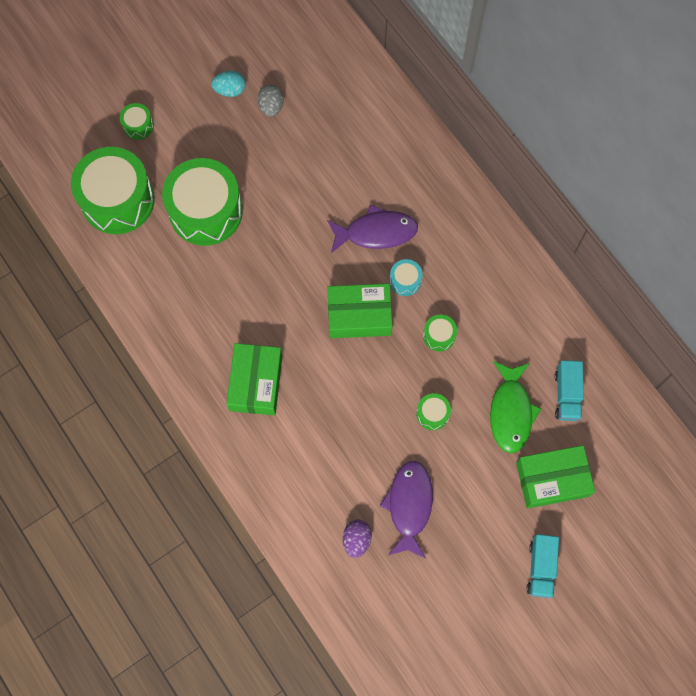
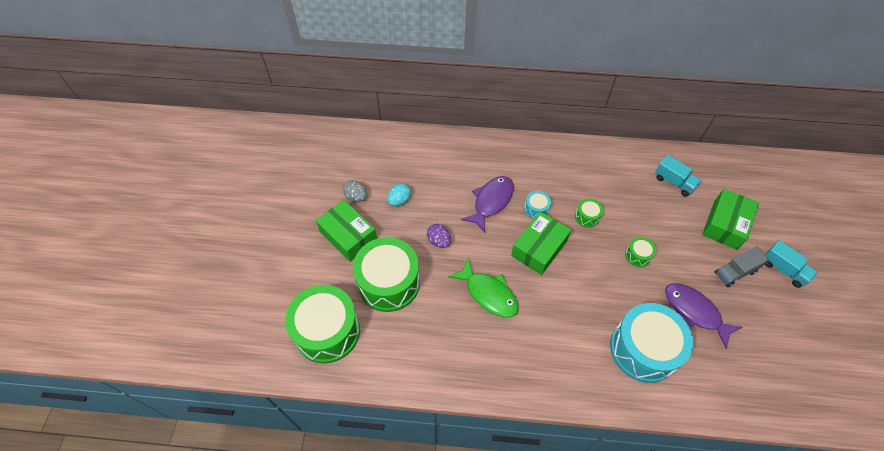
camera: 50 degrees left, 15 degrees down
green drum [120,103,154,140] -> none
turquoise egg [211,71,246,97] -> turquoise egg moved to [388,183,411,206]
green box [226,343,282,415] -> green box moved to [316,200,377,262]
purple egg [343,520,372,558] -> purple egg moved to [427,224,451,248]
green fish [490,361,541,453] -> green fish moved to [448,259,519,318]
none -> turquoise drum [610,303,693,383]
none -> grey truck [715,247,769,287]

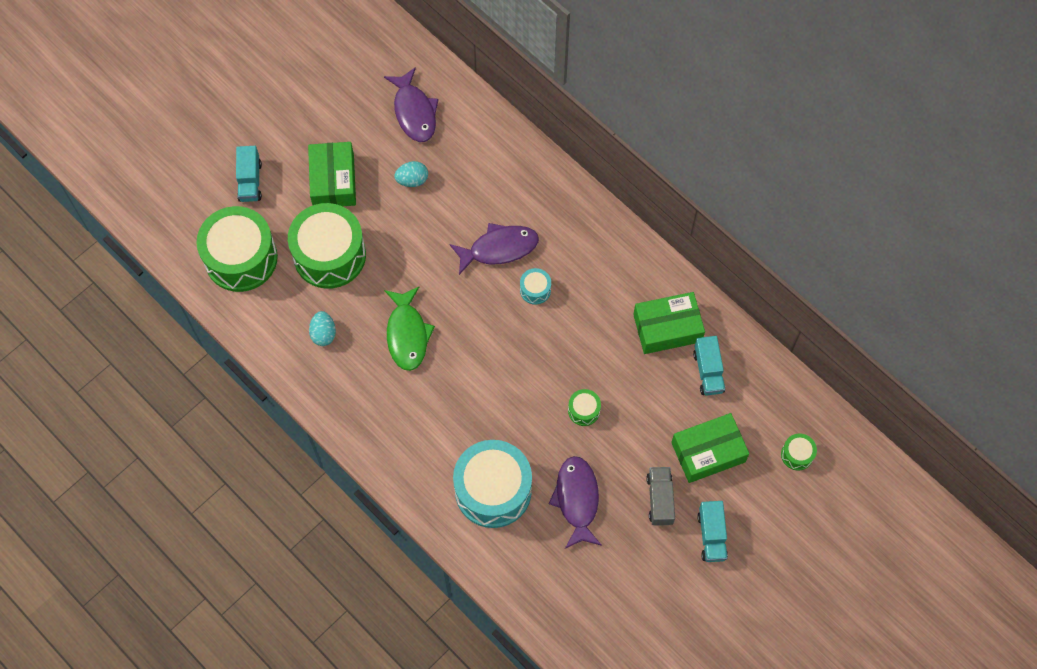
camera: 40 degrees right, 10 degrees up
grey egg [343,180,367,202] -> none
purple egg [427,224,451,248] -> none
green box [511,211,571,275] -> green box moved to [633,292,705,354]
green drum [575,199,603,228] -> green drum moved to [781,433,817,471]
grey truck [715,247,769,287] -> grey truck turned 75 degrees clockwise [646,467,675,526]
none -> turquoise truck [236,146,262,202]
none -> turquoise egg [309,311,336,346]
none -> purple fish [384,67,439,142]

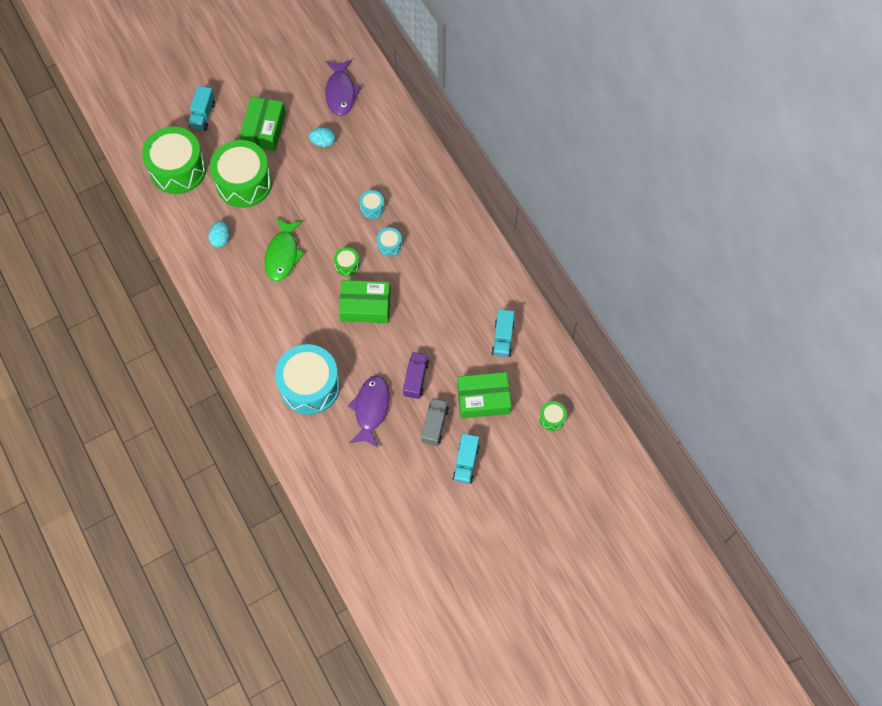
camera: 15 degrees right, 0 degrees up
purple fish [449,223,539,275] -> turquoise drum [359,190,385,219]
green drum [568,389,601,426] -> green drum moved to [334,247,360,277]
green box [633,292,705,354] -> green box moved to [339,280,391,323]
none -> purple truck [403,352,429,399]

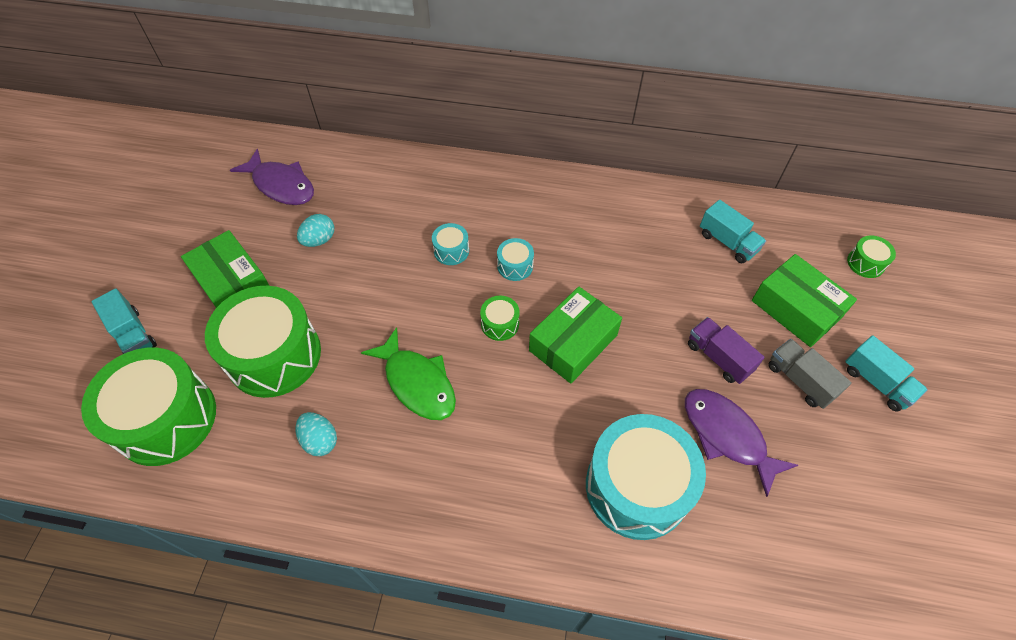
camera: 50 degrees left, 10 degrees down
green box [457,372,511,419] -> green box turned 75 degrees counterclockwise [752,254,857,347]

